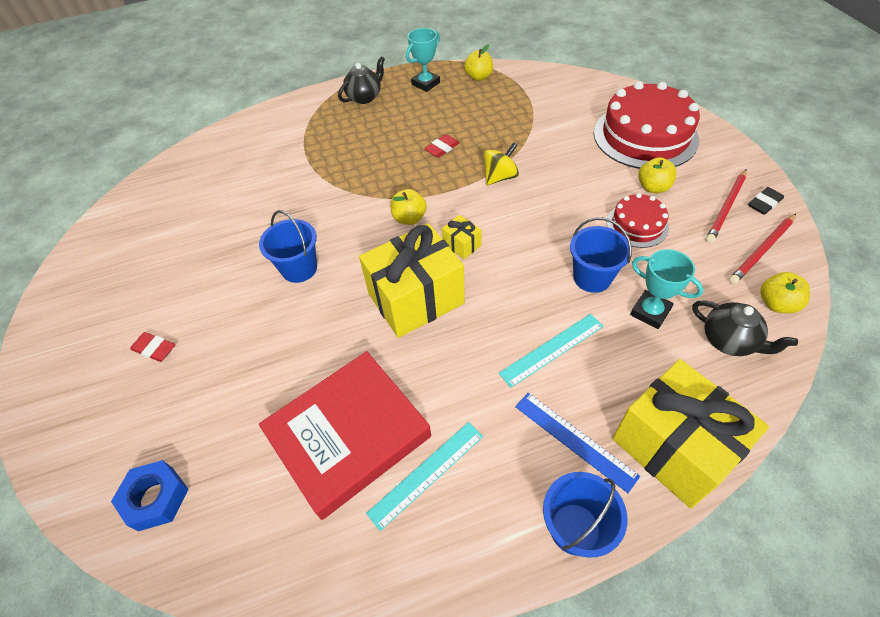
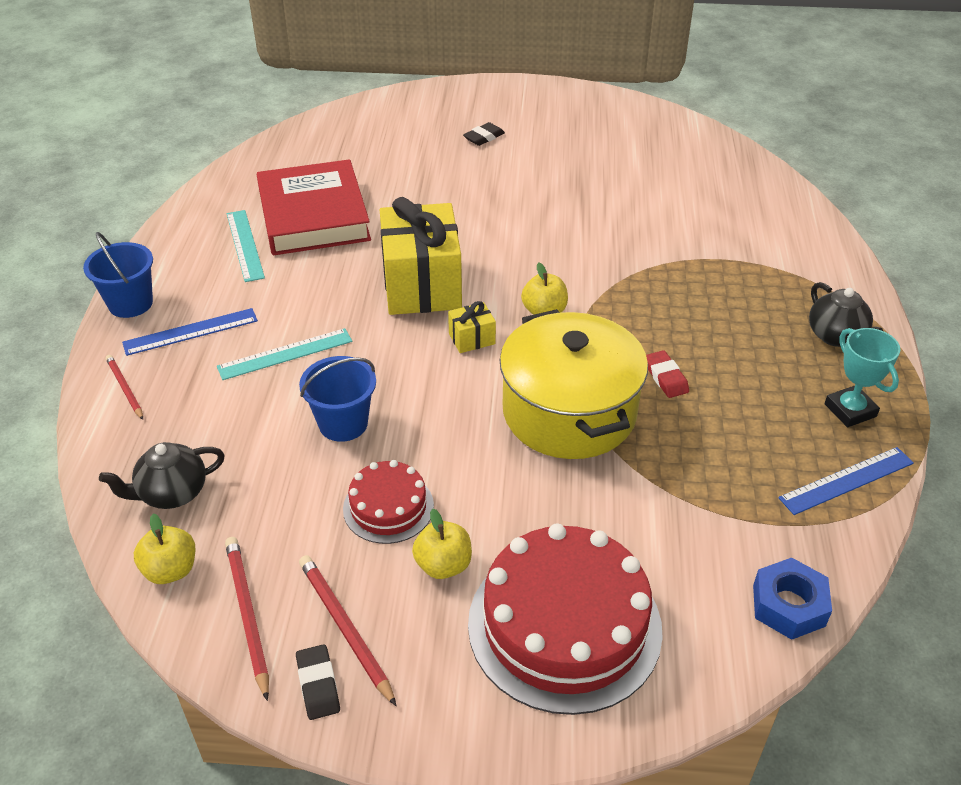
camera: 110 degrees right, 10 degrees down
blue nut [111,460,189,531] -> blue nut moved to [753,558,832,640]
red eraser [130,332,175,362] -> black eraser [463,122,505,146]
blue bucket [259,210,317,283] -> none
yellow apple [464,44,493,81] -> blue ruler [778,447,914,515]
yellow spinning top [484,142,519,185] -> yellow pot [500,309,648,459]
turquoise ruler [499,314,604,388] -> turquoise ruler turned 75 degrees clockwise [217,328,352,380]
yellow gift [612,359,769,508] -> red pencil [106,355,143,420]
turquoise trophy [630,249,704,329] -> none

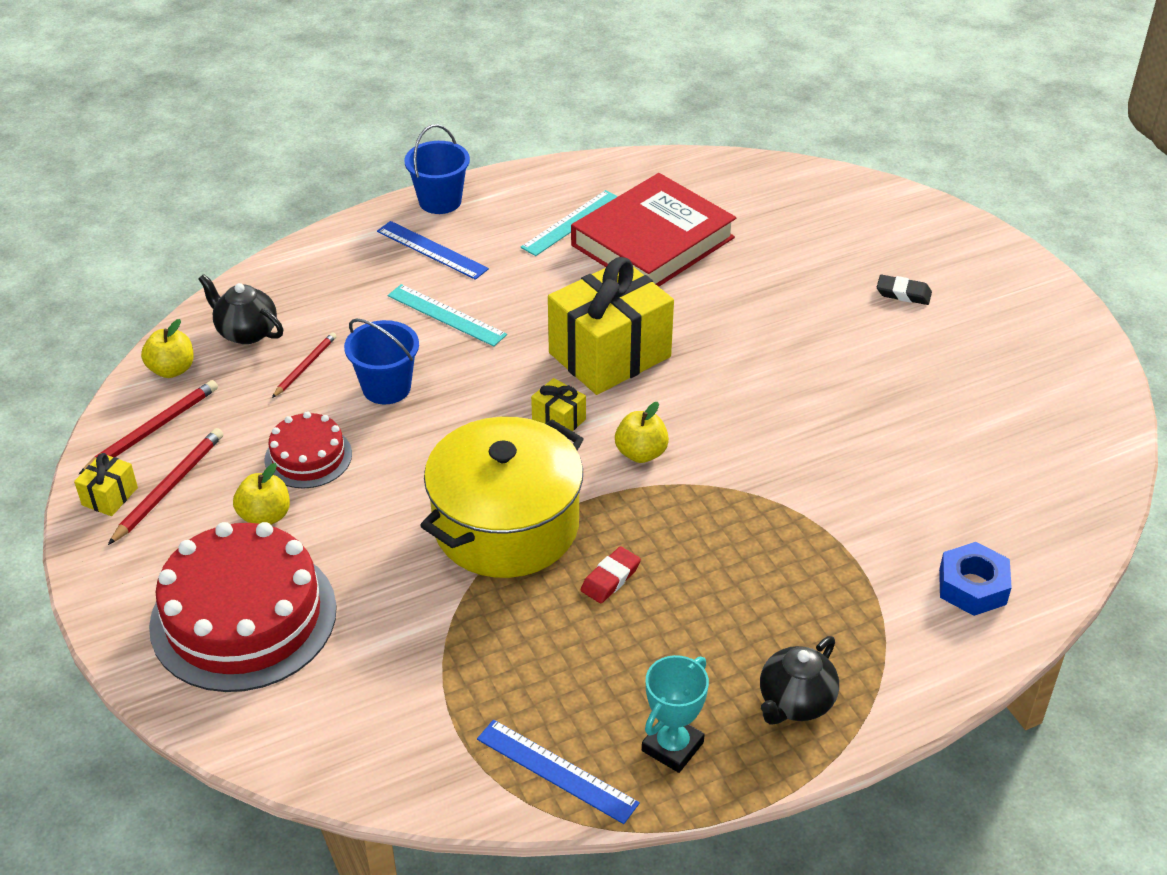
camera: 60 degrees right, 0 degrees up
red pencil [106,355,143,420] -> red pencil moved to [272,332,336,398]
black eraser [296,644,340,720] -> yellow gift [74,453,138,516]
blue nut [753,558,832,640] -> blue nut moved to [939,542,1012,616]

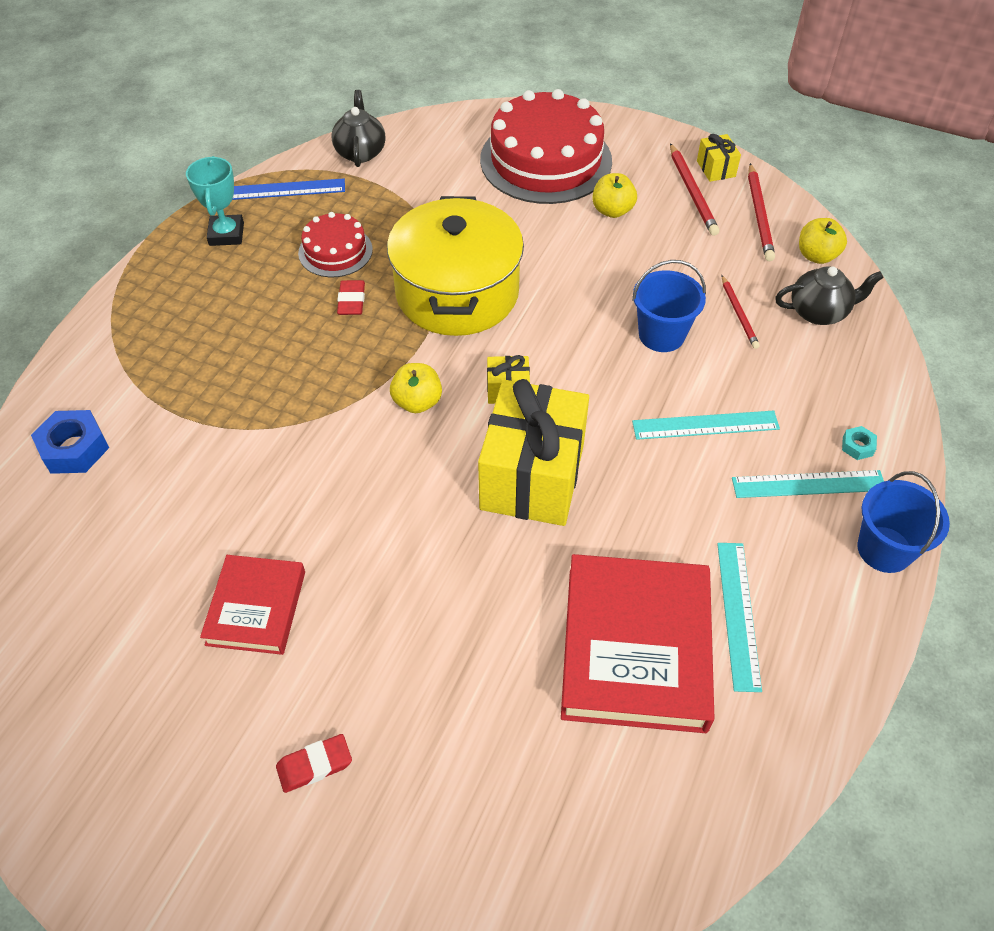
camera: 140 degrees right, 10 degrees up
red cake [264,412,352,488] -> red cake moved to [298,212,373,277]
blue ruler [377,221,489,280] -> turquoise ruler [732,470,884,498]
black teapot [760,636,839,724] -> black teapot moved to [331,90,386,167]
black eraser [877,275,932,305] -> red eraser [276,734,352,793]
none -> red book [200,555,305,655]
none -> turquoise nut [842,426,877,460]

